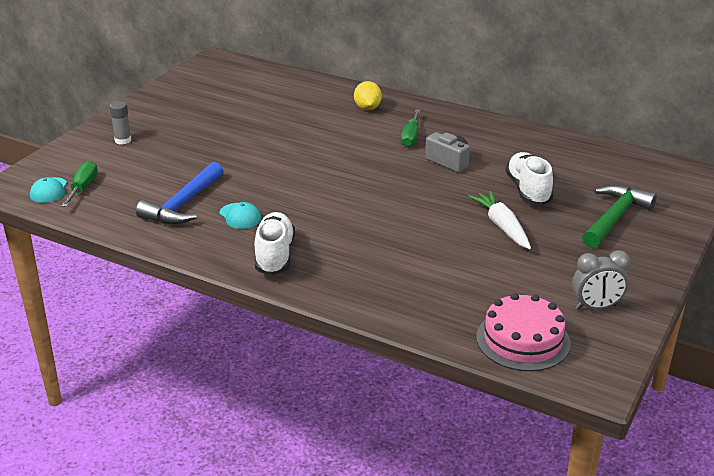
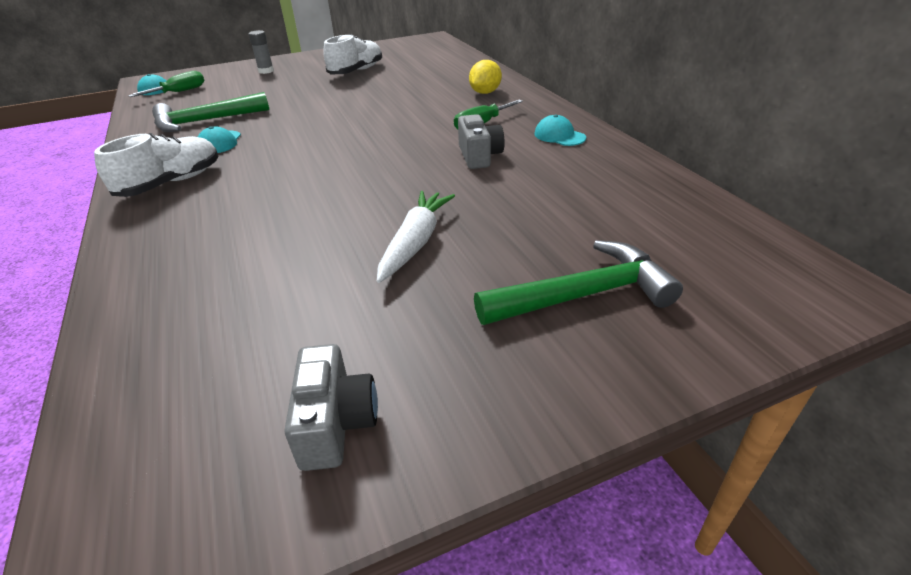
camera: 40 degrees right, 5 degrees up
blue hammer [136,162,224,224] -> green hammer [152,92,269,132]
pink cake [476,293,571,371] -> none
white shoe [505,152,553,206] -> white shoe moved to [323,34,382,74]
grey clock [572,250,630,310] -> grey camera [284,344,378,471]
none -> turquoise cap [534,114,586,146]

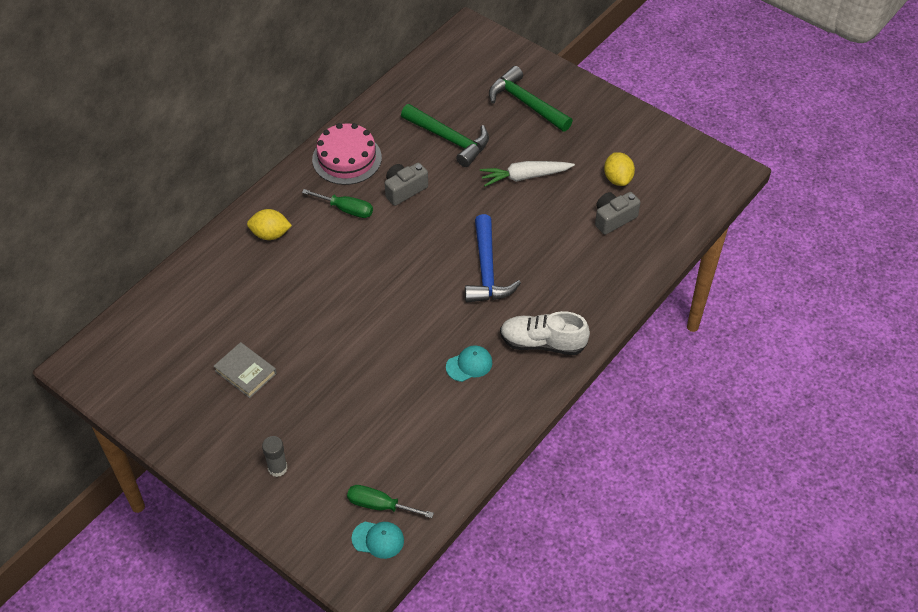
camera: 120 degrees left, 15 degrees up
green hammer [152,92,269,132] -> green hammer moved to [401,104,489,167]
grey camera [284,344,378,471] -> grey camera moved to [595,192,641,235]
white shoe [323,34,382,74] -> grey book [214,342,277,398]
turquoise cap [534,114,586,146] -> pink cake [312,123,382,185]
none -> blue hammer [465,214,521,303]
none -> yellow lemon [604,152,635,186]

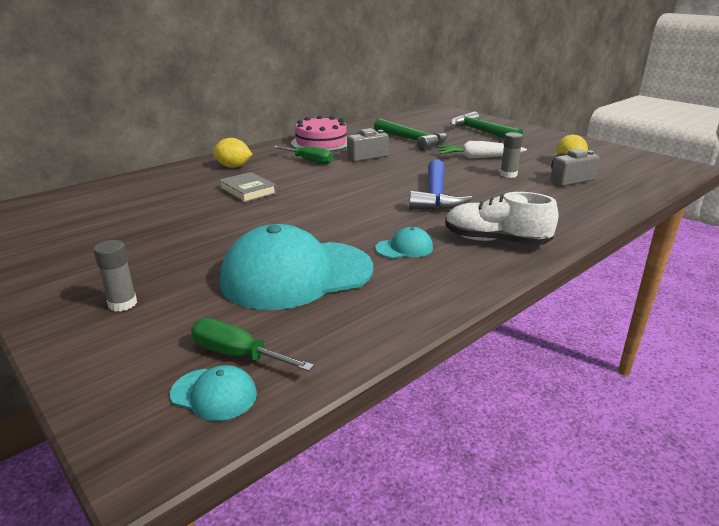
camera: 10 degrees right, 25 degrees down
grey book [214,342,277,398] -> grey book moved to [219,172,277,202]
none -> turquoise cap [220,224,373,310]
none -> grey glue stick [500,132,523,178]

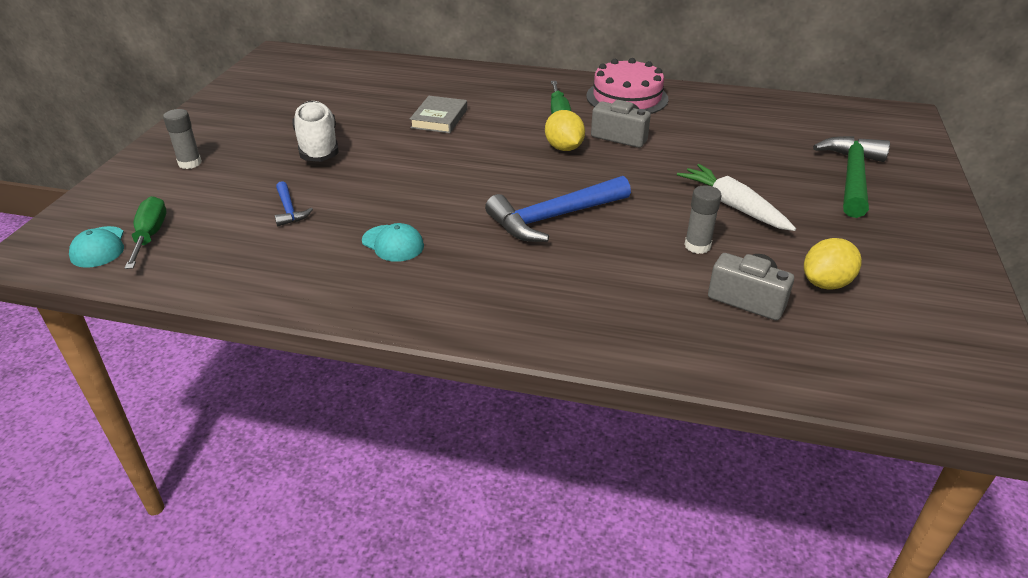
camera: 55 degrees right, 10 degrees up
yellow lemon [213,138,253,168] -> yellow lemon moved to [545,110,585,151]
turquoise cap [220,224,373,310] -> blue hammer [275,181,313,226]
green hammer [374,118,448,151] -> none
white shoe [445,192,558,245] -> white shoe moved to [292,101,339,162]

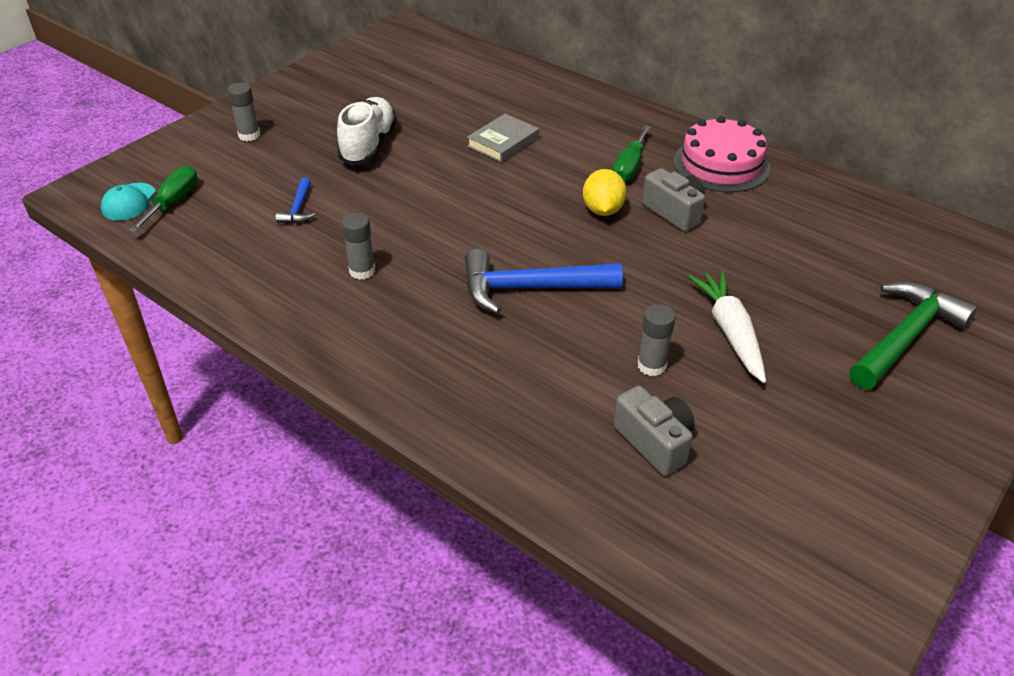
camera: 25 degrees right, 5 degrees up
turquoise cap [362,223,424,262] -> grey glue stick [341,213,375,280]
yellow lemon [804,238,862,290] -> none

